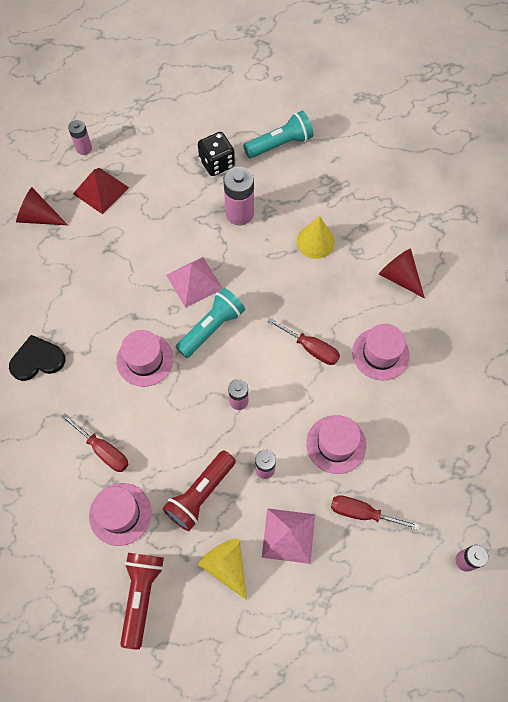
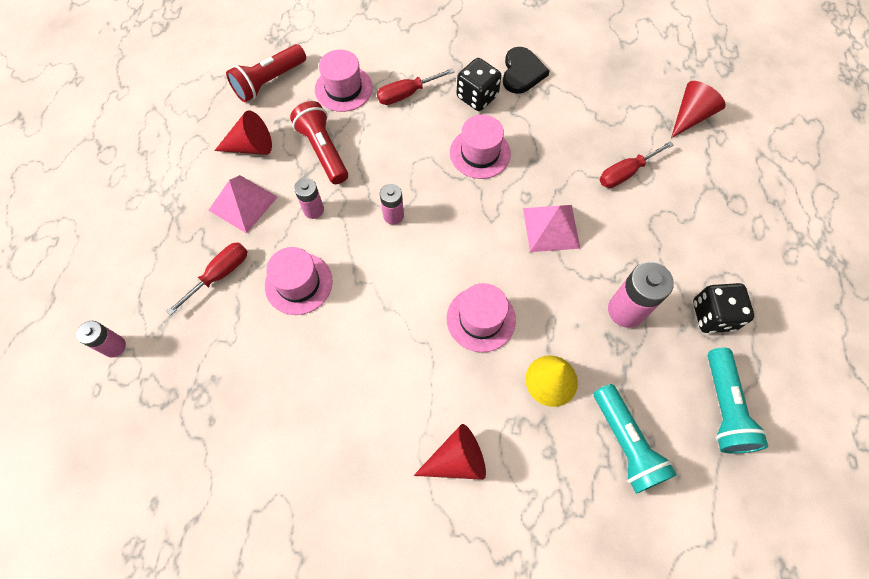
camera: 115 degrees right, 0 degrees up
pink battery [68,120,92,155] -> none
red pyramid [73,168,129,214] -> none
red flashlight [120,553,164,649] -> red flashlight turned 105 degrees clockwise [226,44,306,102]
turquoise flashlight [176,288,245,358] -> turquoise flashlight moved to [594,384,677,494]
yellow cone [198,538,247,600] -> red cone [214,110,272,155]
red screwdriver [267,318,340,365] -> red screwdriver moved to [600,141,674,188]
pink hat [352,324,409,381] -> pink hat moved to [447,283,516,352]
none -> black dice [456,58,501,111]

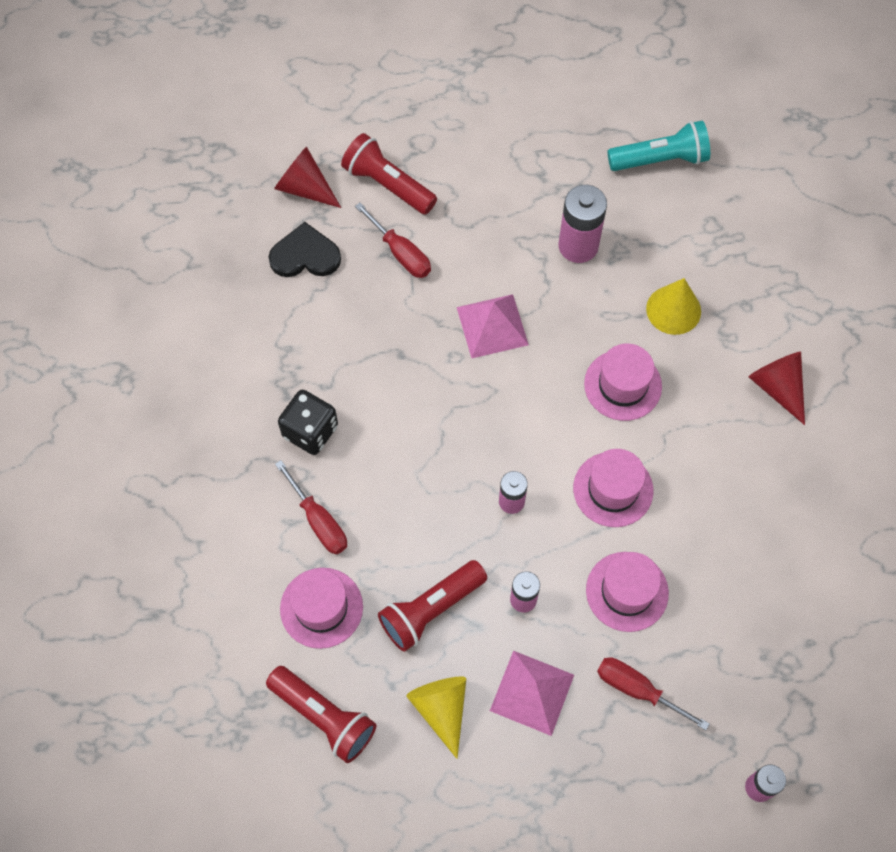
camera: 100 degrees left, 0 degrees up
red cone [214,110,272,155] -> yellow cone [406,677,467,759]
pink hat [450,115,511,179] -> pink hat moved to [573,449,653,527]
black heart [503,47,550,94] -> black heart moved to [269,222,341,277]
turquoise flashlight [594,384,677,494] -> none
black dice [693,283,754,333] -> none
none -> red flashlight [341,133,437,215]

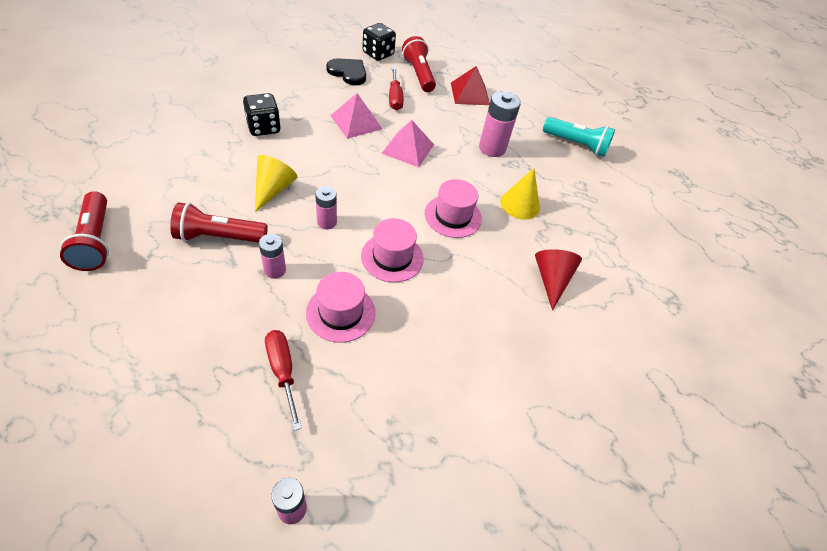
camera: 30 degrees right, 15 degrees down
red cone [274,147,341,208] -> black dice [363,23,396,61]
red screwdriver [275,460,347,554] -> none
pink hat [280,568,363,649] -> none
yellow cone [406,677,467,759] -> yellow cone moved to [255,155,298,212]
pink pyramid [490,651,574,736] -> pink pyramid moved to [330,93,382,139]
none -> red pyramid [451,66,490,105]

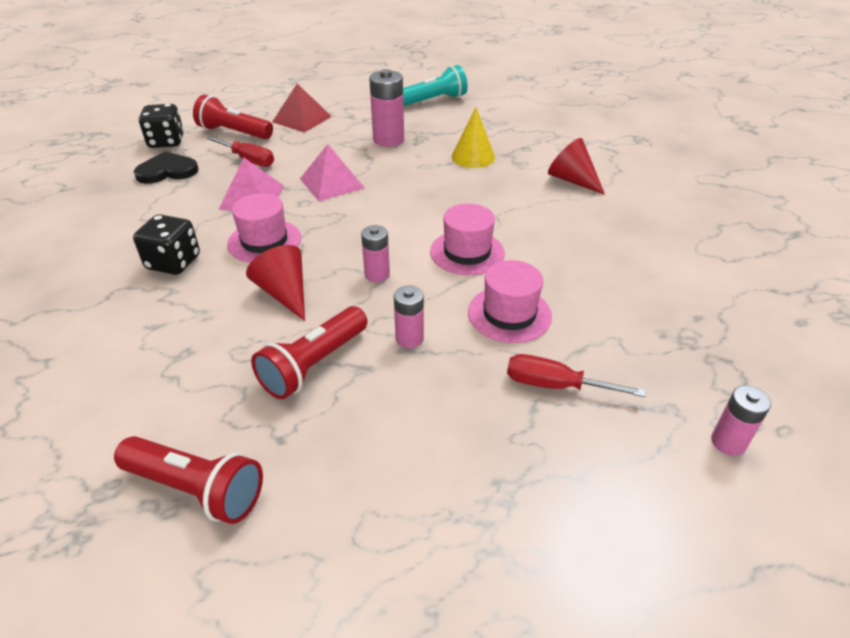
camera: 45 degrees left, 10 degrees down
yellow cone [255,155,298,212] -> red cone [246,245,305,321]
pink hat [425,179,482,238] -> pink hat moved to [227,193,301,263]

